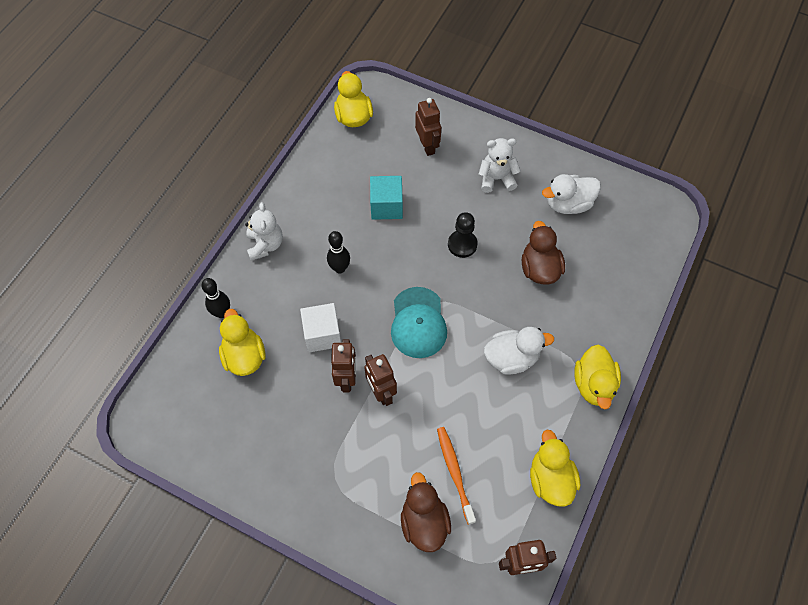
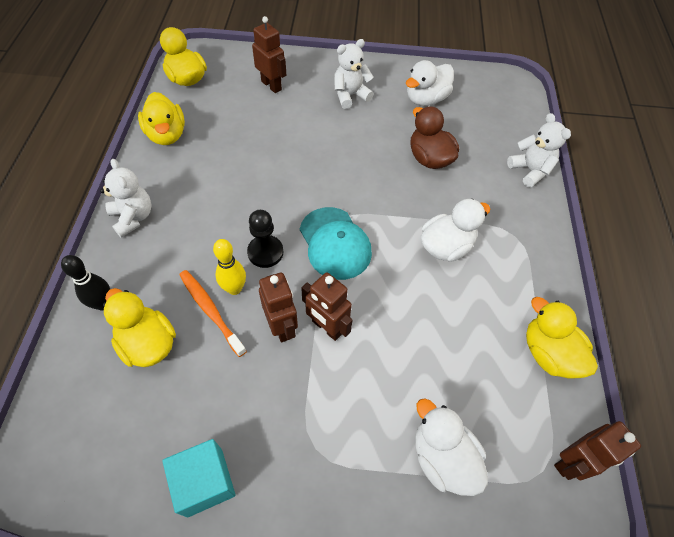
camera: 25 degrees left, 5 degrees down
white cube [300,303,341,352] -> yellow bowling pin [213,239,246,295]
black bowling pin [327,231,350,273] -> none
turquoise cube [370,176,403,220] -> turquoise cube moved to [162,439,236,518]
brown duck [401,472,451,552] -> white duck [415,398,488,496]
orange toothbrush [437,427,476,525] -> orange toothbrush moved to [179,270,247,357]
black pawn [448,212,478,258] -> black pawn moved to [247,210,283,268]
yellow duck [574,345,621,409] -> yellow duck moved to [138,92,185,145]
none -> white teddy bear [507,113,571,187]

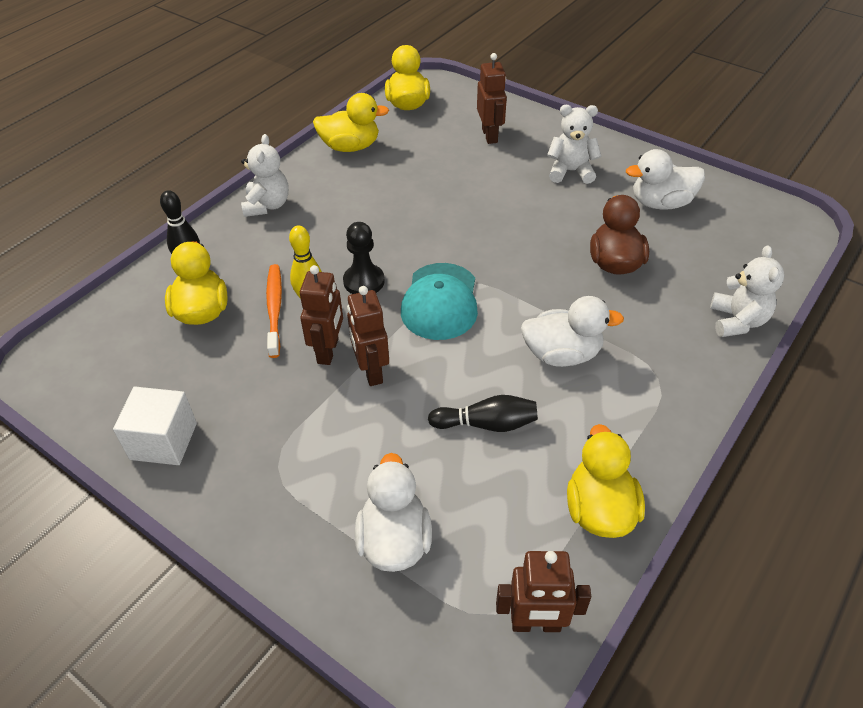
camera: 35 degrees right, 10 degrees down
yellow duck [138,92,185,145] -> yellow duck turned 105 degrees counterclockwise [313,93,389,152]
turquoise cube [162,439,236,518] -> white cube [113,387,197,465]
none -> black bowling pin [428,395,538,432]

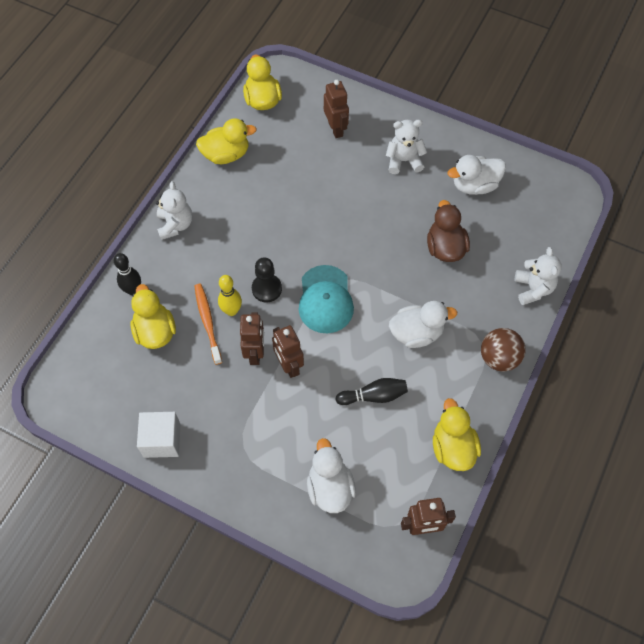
camera: 10 degrees left, 15 degrees up
none -> brown ball [481,328,526,372]

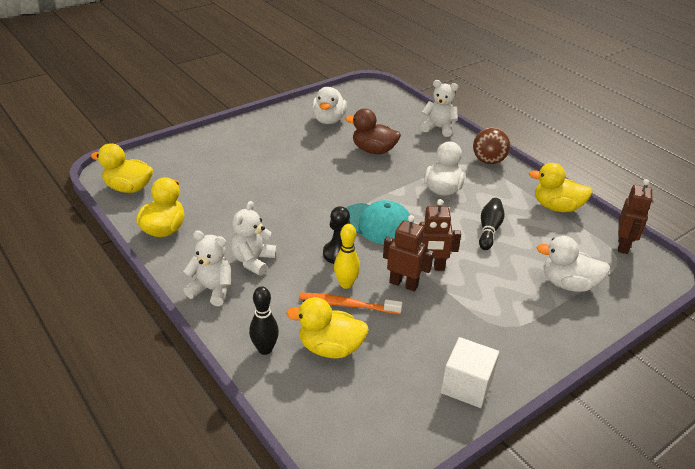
camera: 65 degrees left, 25 degrees down
brown robot [324,80,349,138] -> none
white teddy bear [386,120,427,174] -> white teddy bear moved to [231,201,277,276]

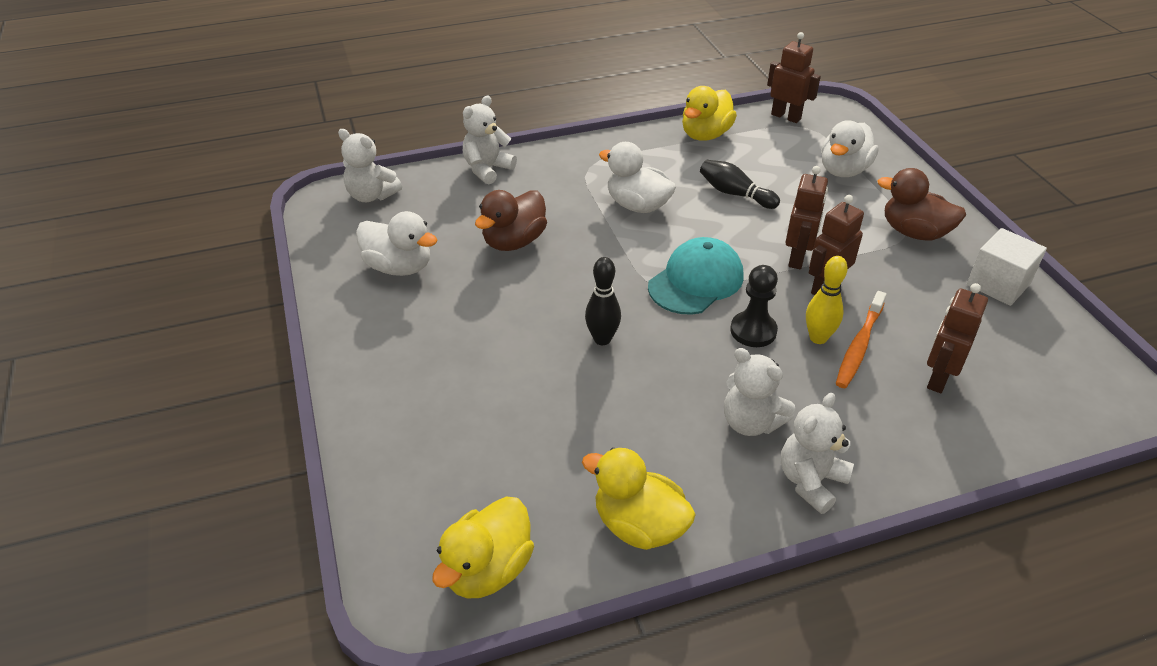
camera: 70 degrees left, 5 degrees up
black bowling pin [249,286,279,355] -> black bowling pin moved to [585,257,621,345]
yellow duck [286,297,369,359] -> brown robot [927,283,988,393]
brown ball [473,127,511,164] -> none
none -> white teddy bear [338,129,402,202]
none -> brown duck [877,168,966,241]

